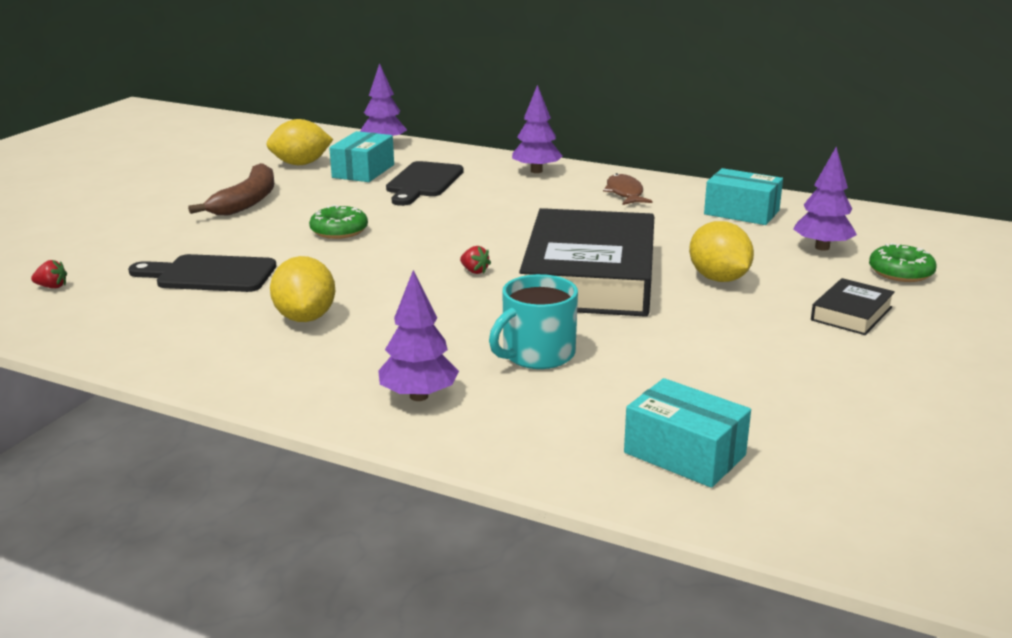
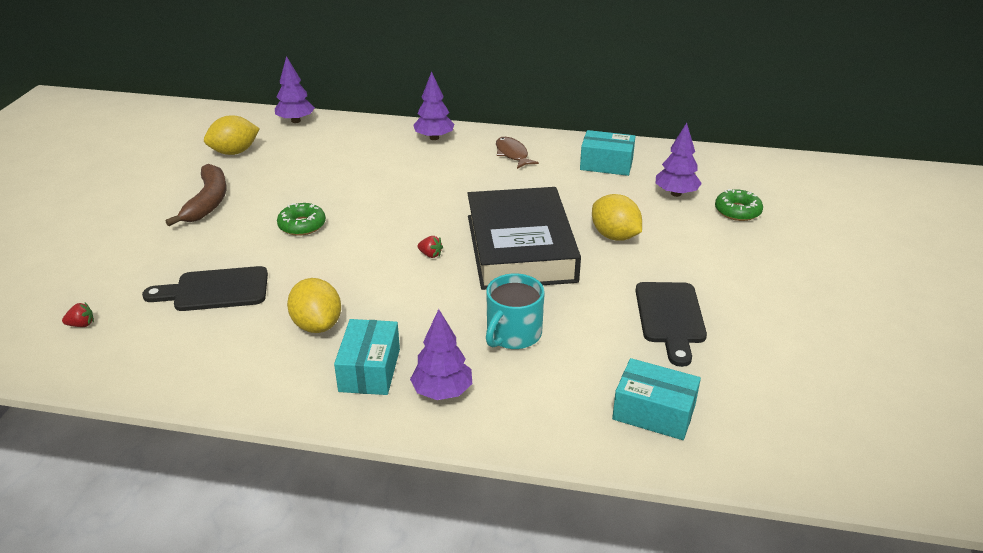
camera: 15 degrees left, 10 degrees up
turquoise box [329,131,394,182] -> turquoise box moved to [334,319,400,395]
black cutting board [386,161,464,206] -> black cutting board moved to [635,282,707,367]
black book [811,278,895,335] -> none

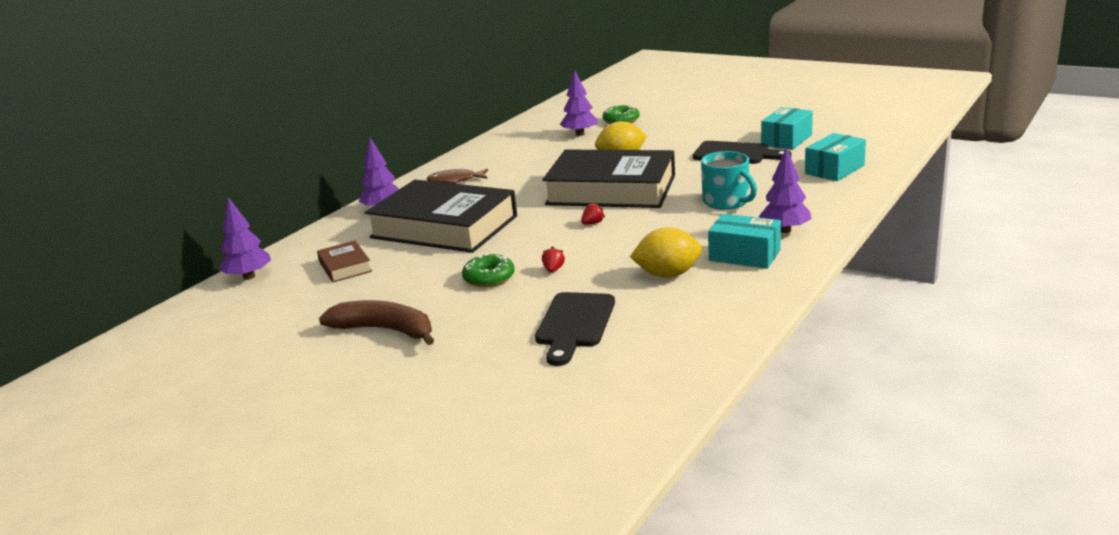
camera: 65 degrees left, 10 degrees down
red strawberry [62,303,94,327] -> red strawberry moved to [542,247,565,273]
yellow lemon [204,115,260,155] -> none
turquoise box [580,130,636,176] -> turquoise box moved to [761,107,813,150]
none -> brown book [317,241,372,282]
none -> black book [365,180,517,253]

